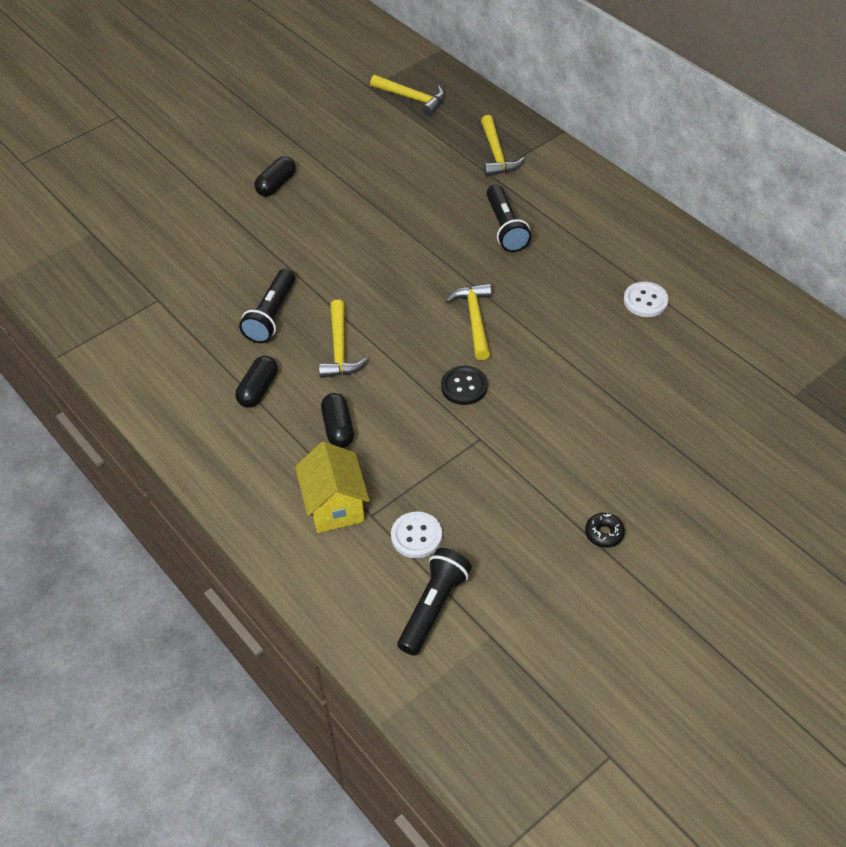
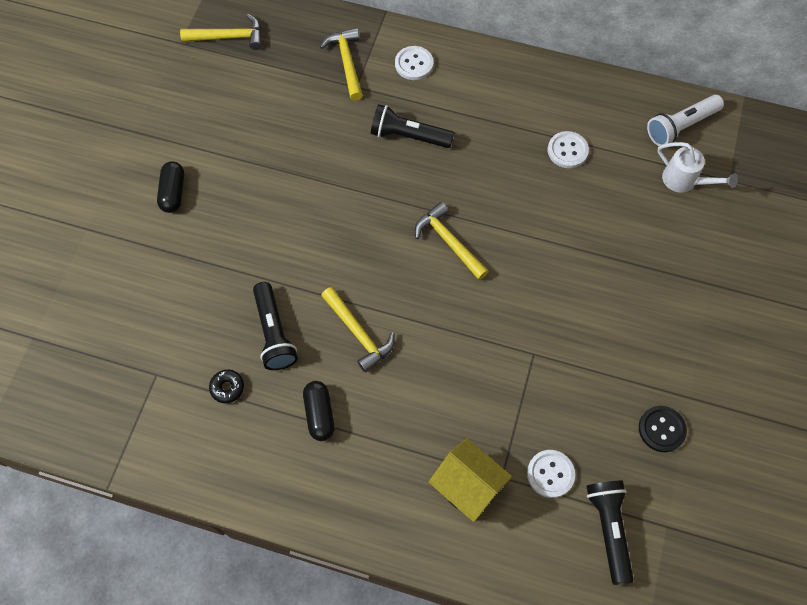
camera: 35 degrees left, 15 degrees up
black capsule [321,393,354,448] -> none
black button [441,366,488,405] -> black button moved to [639,406,687,452]
yellow hammer [481,115,525,176] -> yellow hammer turned 150 degrees counterclockwise [320,27,363,101]
black flashlight [486,185,532,252] -> black flashlight turned 150 degrees clockwise [371,104,454,148]
black donut [585,513,625,548] -> black donut moved to [209,370,244,403]
none -> white button [395,46,434,80]
none -> white flashlight [647,95,724,146]
none -> white watering can [657,142,738,193]

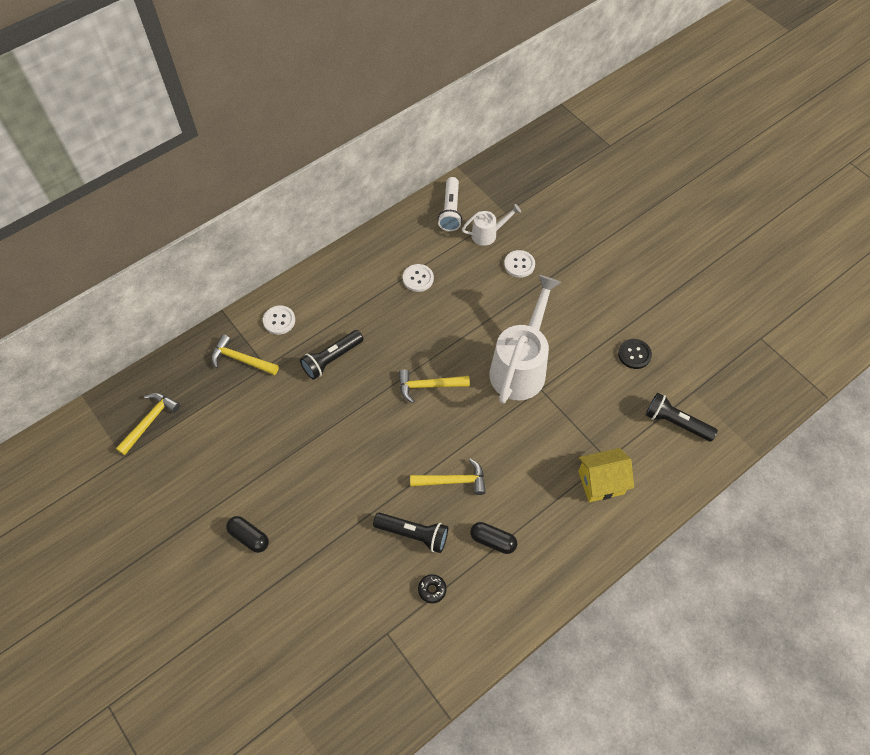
camera: 55 degrees left, 5 degrees down
white button [527,450,575,498] -> white button moved to [504,250,535,278]
none -> white watering can [489,275,561,404]

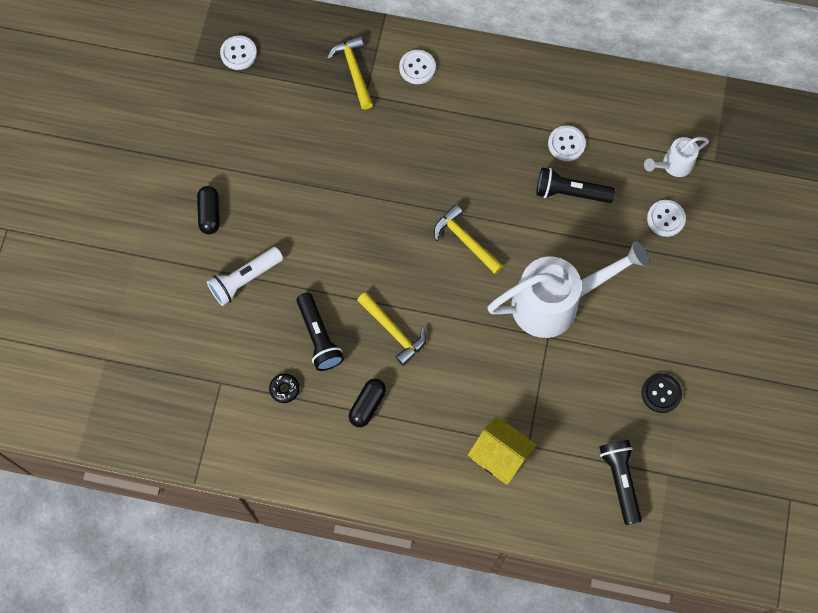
camera: 50 degrees right, 10 degrees up
yellow hammer [116,393,180,455] -> white button [220,35,257,70]
black flashlight [300,330,364,380] -> black flashlight moved to [536,167,615,203]
white flashlight [438,177,462,231] -> white flashlight moved to [207,247,283,306]
white watering can [462,204,521,246] -> white watering can turned 120 degrees clockwise [644,137,709,177]
black capsule [470,522,517,554] -> black capsule turned 45 degrees clockwise [349,378,386,427]

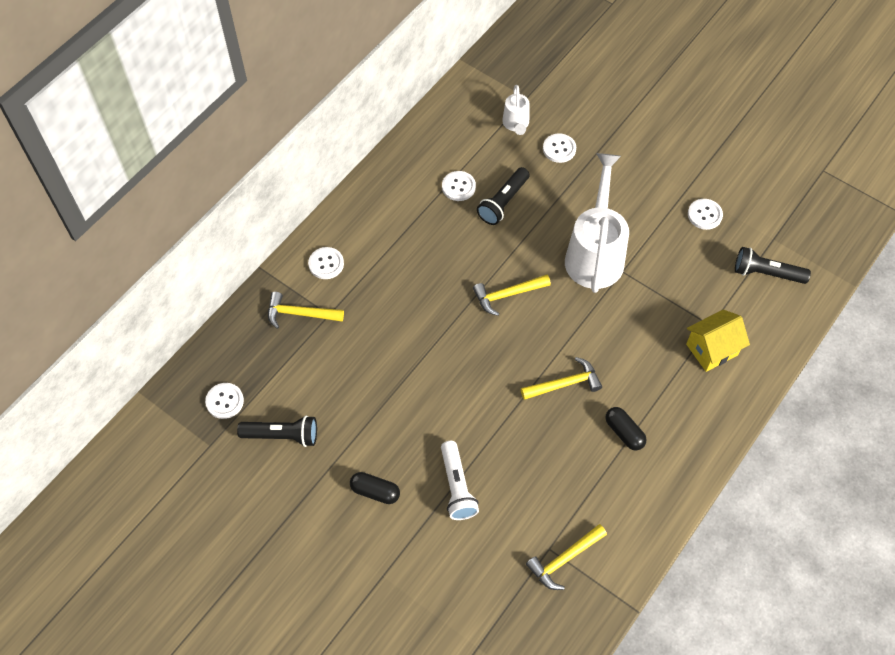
camera: 65 degrees left, 10 degrees down
black donut [269,373,300,403] -> none
black flashlight [297,293,344,371] -> black flashlight moved to [237,416,317,447]
black button [641,373,682,413] -> white button [688,199,723,230]
none -> yellow hammer [526,524,607,590]

